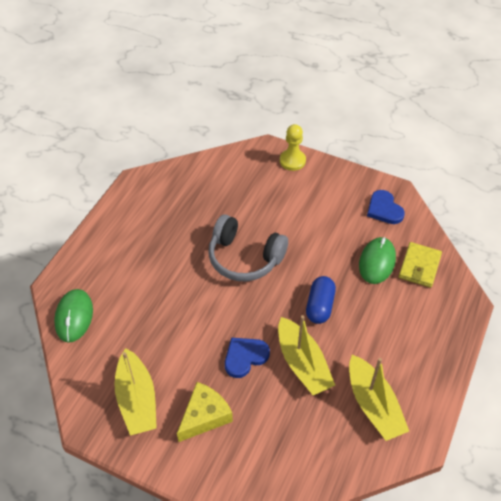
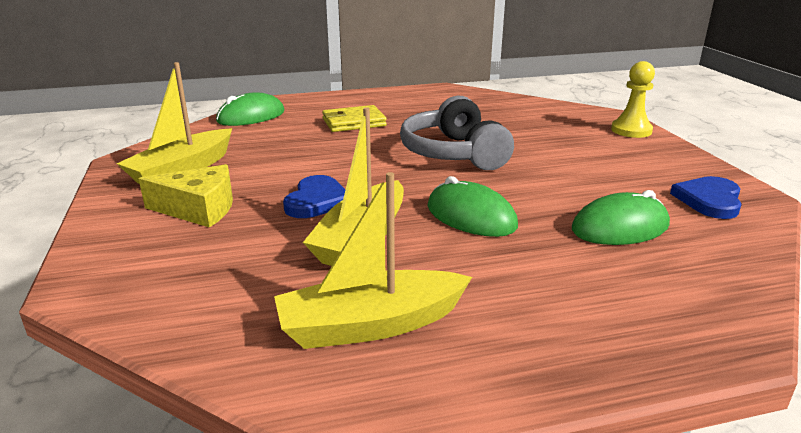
camera: 50 degrees right, 25 degrees down
blue heart [225,338,270,378] -> blue heart turned 90 degrees clockwise [283,175,346,218]
blue capsule [306,276,336,324] -> green mouse [427,176,518,237]
yellow boat [349,355,409,441] -> yellow boat turned 45 degrees clockwise [274,172,472,349]
yellow wallet [399,242,442,288] -> yellow wallet moved to [322,105,387,132]

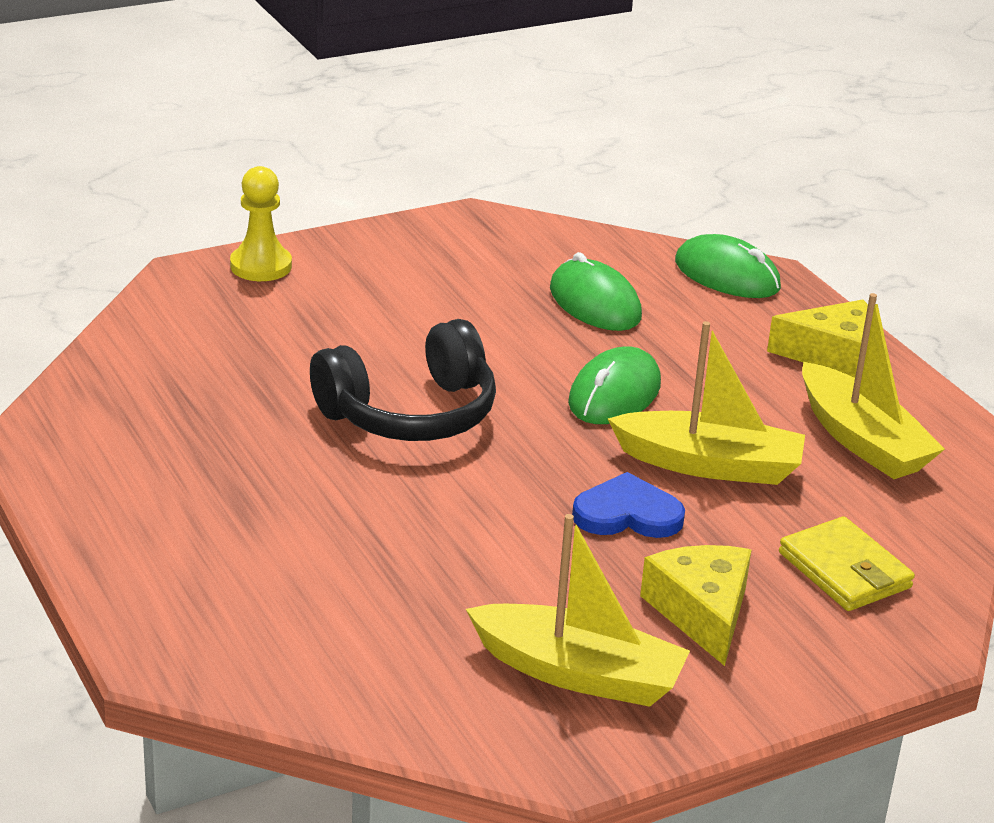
camera: 105 degrees left, 5 degrees up
green mouse [216,93,284,126] -> green mouse moved to [675,234,781,298]
yellow wallet [322,105,387,132] -> yellow wallet moved to [779,516,915,611]
grey headphones [400,95,514,170] -> black headphones [310,319,496,441]
blue heart [670,176,742,219] -> none
none -> yellow cheese [767,300,868,378]

